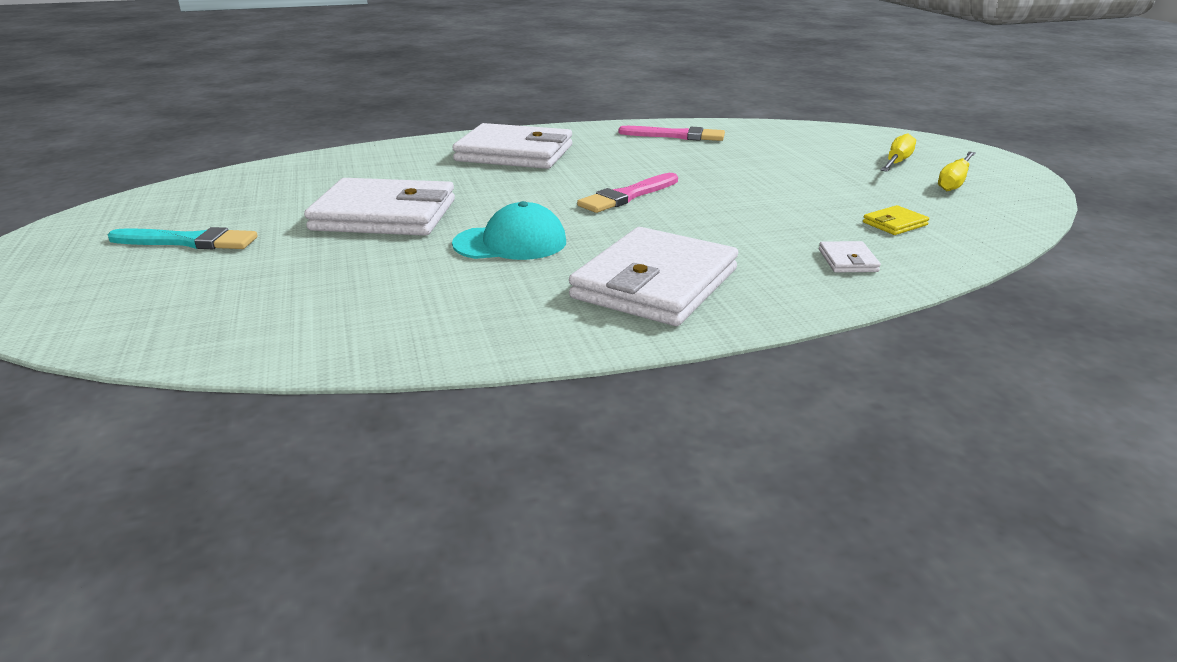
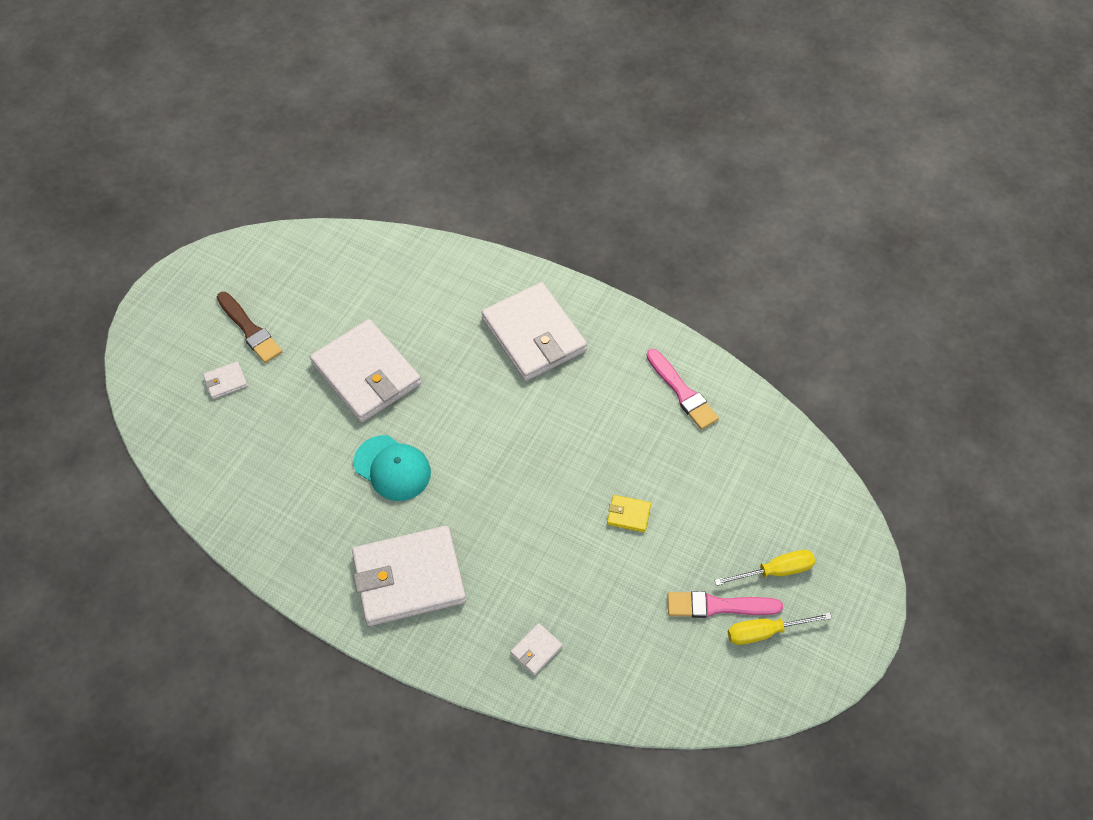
camera: 45 degrees right, 30 degrees up
turquoise brush [107,227,258,249] -> brown brush [217,292,282,363]
pink brush [577,173,678,213] -> pink brush moved to [668,591,783,618]
yellow wallet [863,205,929,235] -> yellow wallet moved to [607,495,651,533]
none -> white wallet [203,361,248,399]

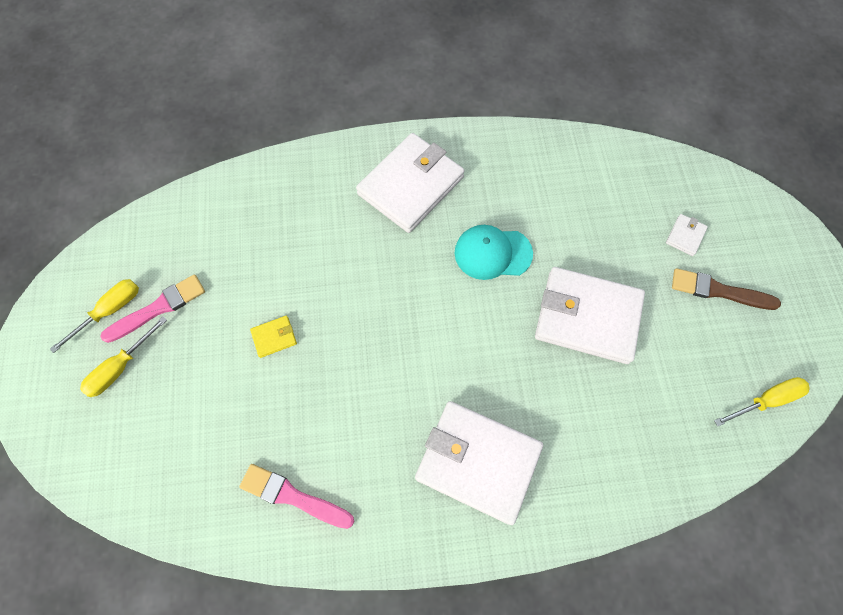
camera: 145 degrees right, 10 degrees up
white wallet [510,623,563,675] -> none
none -> yellow screwdriver [714,377,810,427]

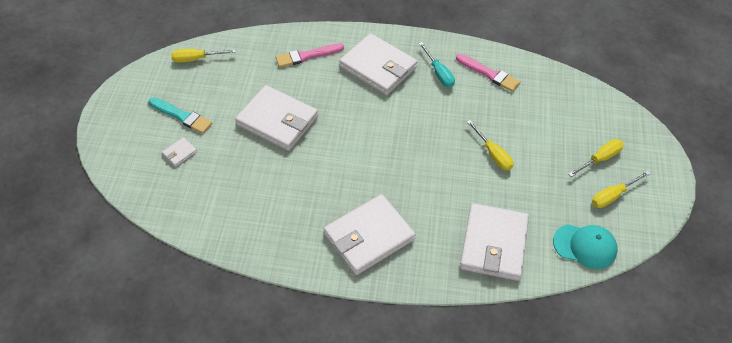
camera: 165 degrees left, 15 degrees down
pink brush [100,275,205,343] -> pink brush moved to [276,43,344,68]
yellow wallet [250,316,297,358] -> yellow screwdriver [467,120,513,171]
turquoise cap [455,225,533,280] -> turquoise cap moved to [553,224,618,269]
brown brush [672,268,781,310] -> turquoise brush [149,97,212,134]
none -> turquoise screwdriver [419,42,455,88]
none -> white wallet [460,203,529,281]

